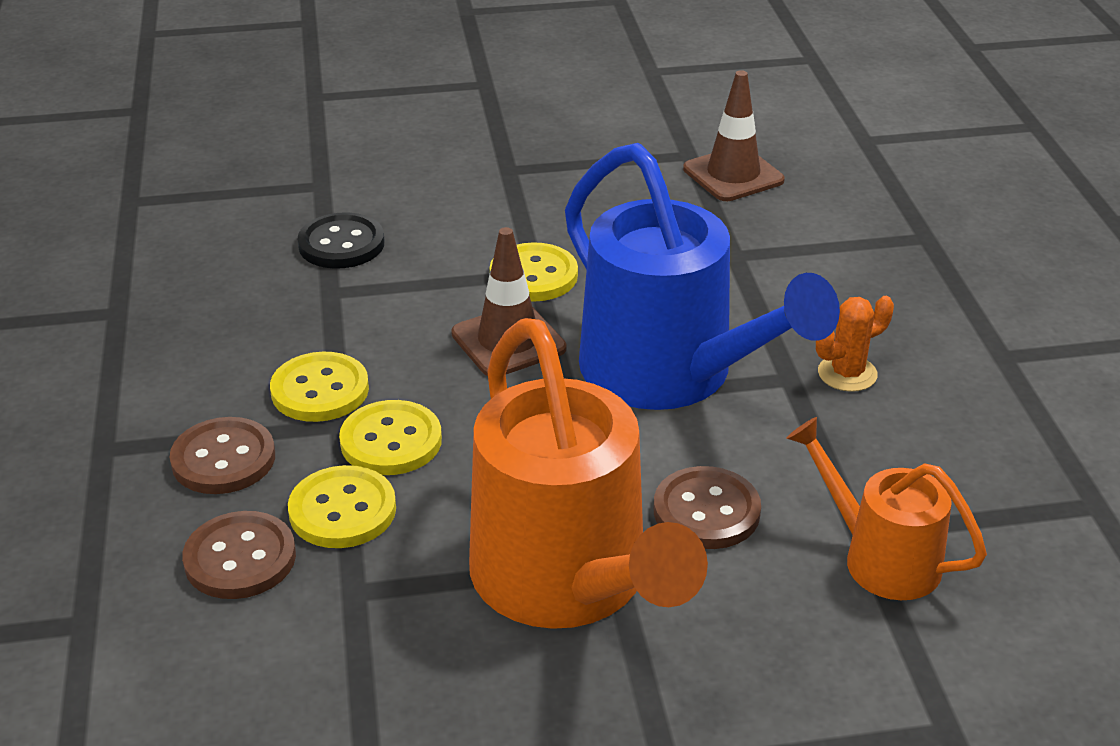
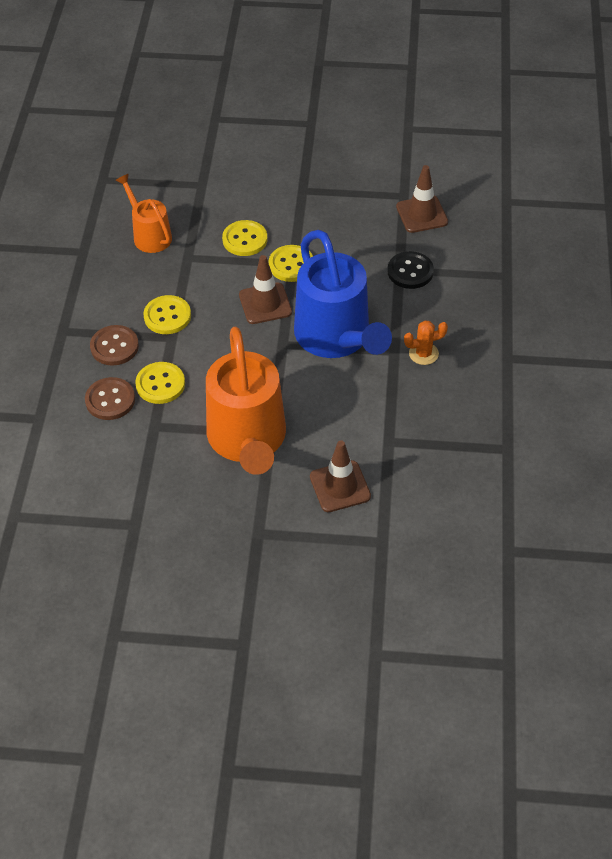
camera: 15 degrees right, 15 degrees up
black button [297,212,385,269] -> black button moved to [387,251,434,289]
yellow button [339,400,442,475] -> yellow button moved to [222,220,267,256]
brown button [654,466,761,549] -> none
orange watering can [786,417,987,600] -> orange watering can moved to [115,174,172,253]
none -> brown traffic cone [310,441,371,512]

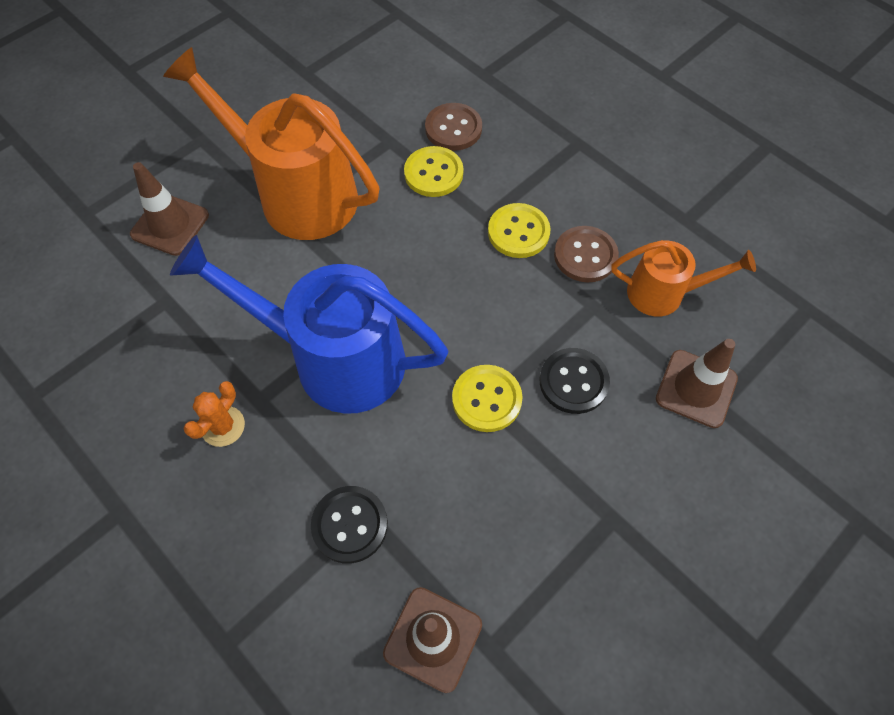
camera: 130 degrees right, 10 degrees up
brown button [90,325,139,366] -> brown button moved to [554,226,619,282]
yellow button [222,220,267,256] -> black button [540,348,610,414]
brown traffic cone [239,255,292,324] -> brown traffic cone moved to [656,339,738,428]

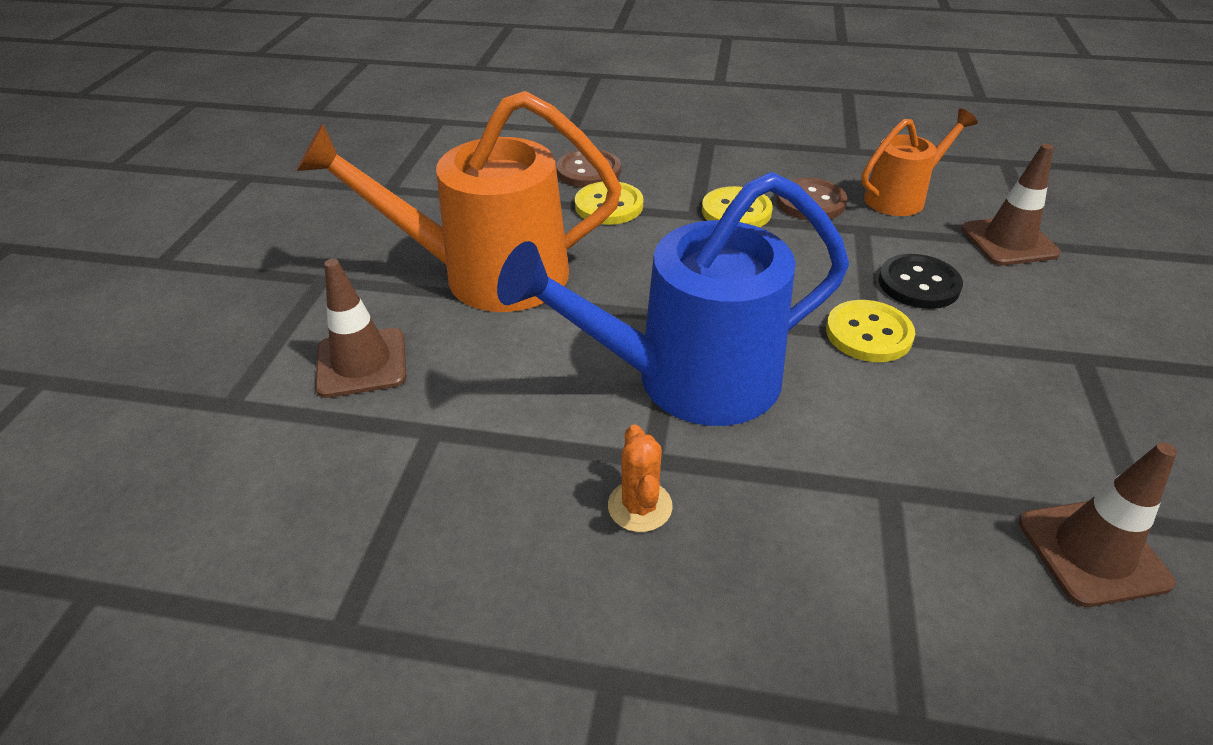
camera: 35 degrees left, 20 degrees down
black button [311,486,388,564] -> none

